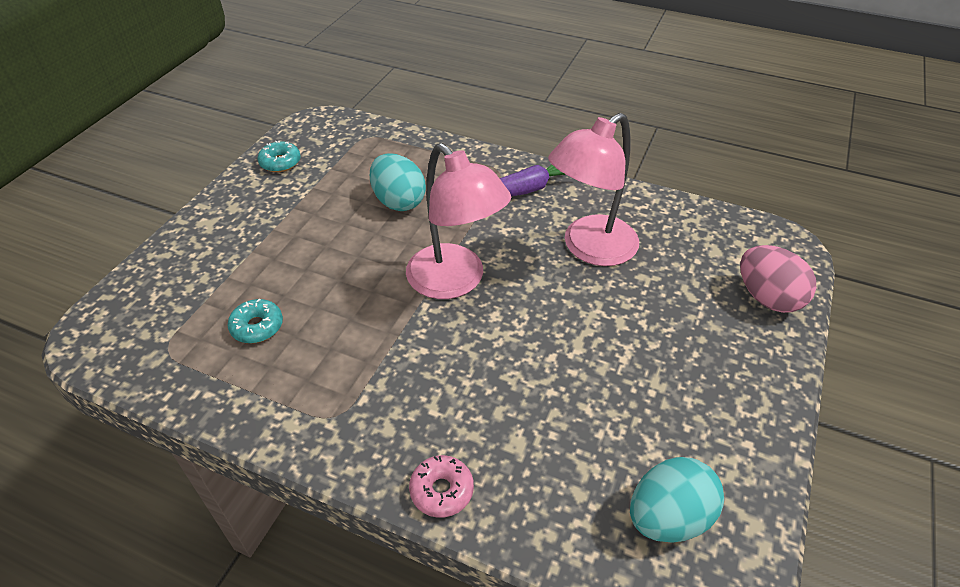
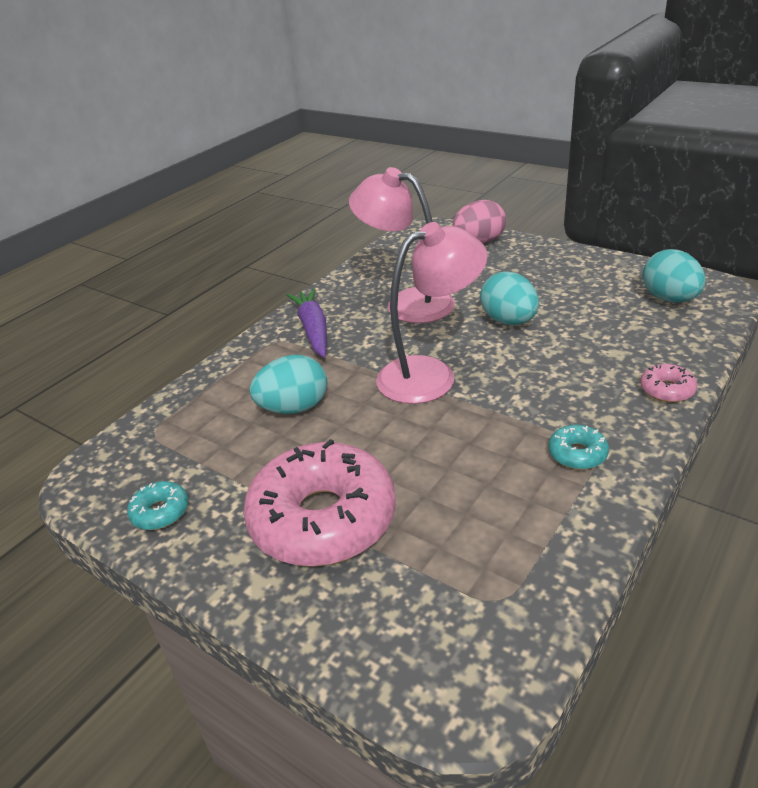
camera: 75 degrees left, 10 degrees down
turquoise donut [227,298,283,343] -> turquoise donut moved to [548,425,609,470]
pink lamp [548,113,639,266] -> pink lamp turned 150 degrees clockwise [349,167,455,323]
none -> pink donut [243,439,396,567]
none -> turquoise egg [480,271,539,325]

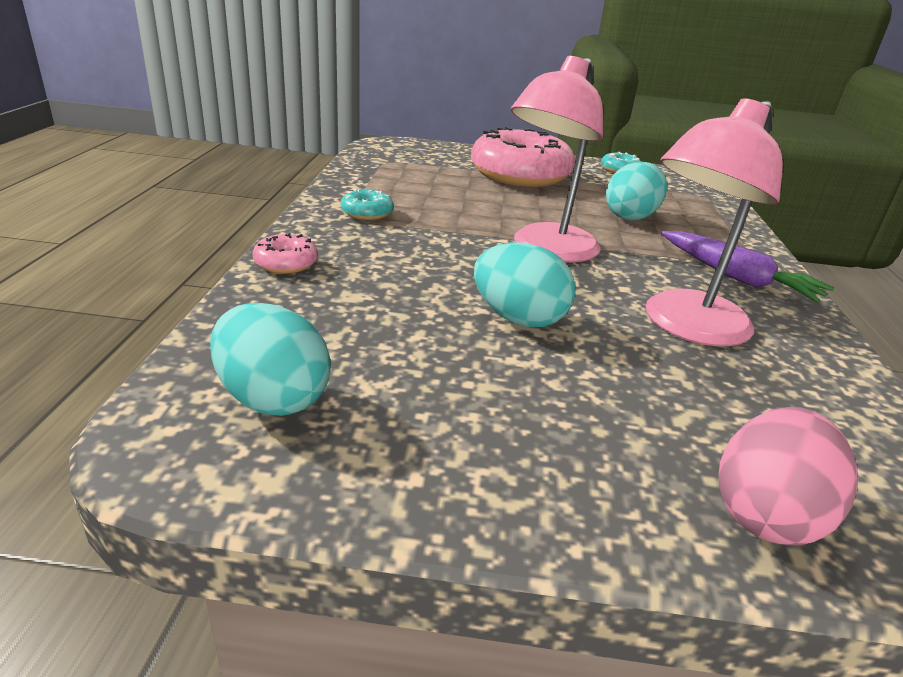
camera: 145 degrees right, 5 degrees down
pink lamp [349,167,455,323] -> pink lamp turned 135 degrees clockwise [646,99,783,346]

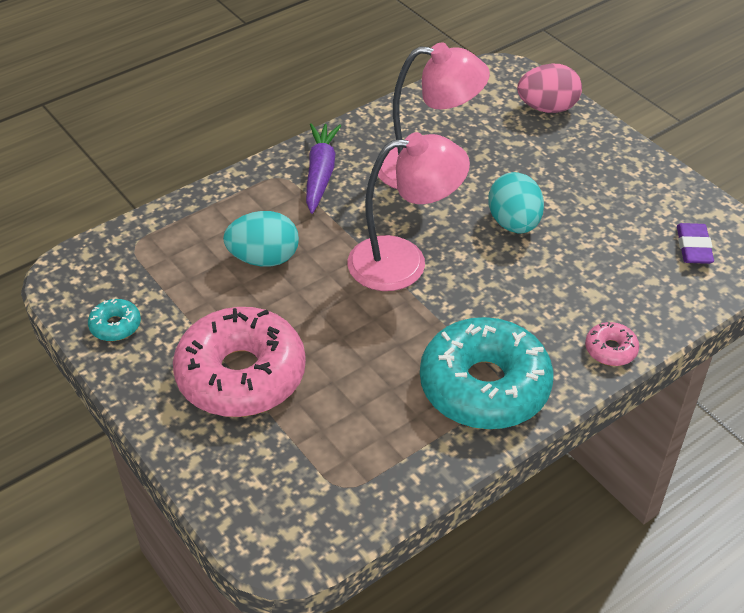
camera: 130 degrees left, 15 degrees up
turquoise egg [210,303,331,416] -> purple eraser [677,223,714,264]
turquoise donut [341,189,394,220] -> turquoise donut [420,317,554,429], size x2.42

